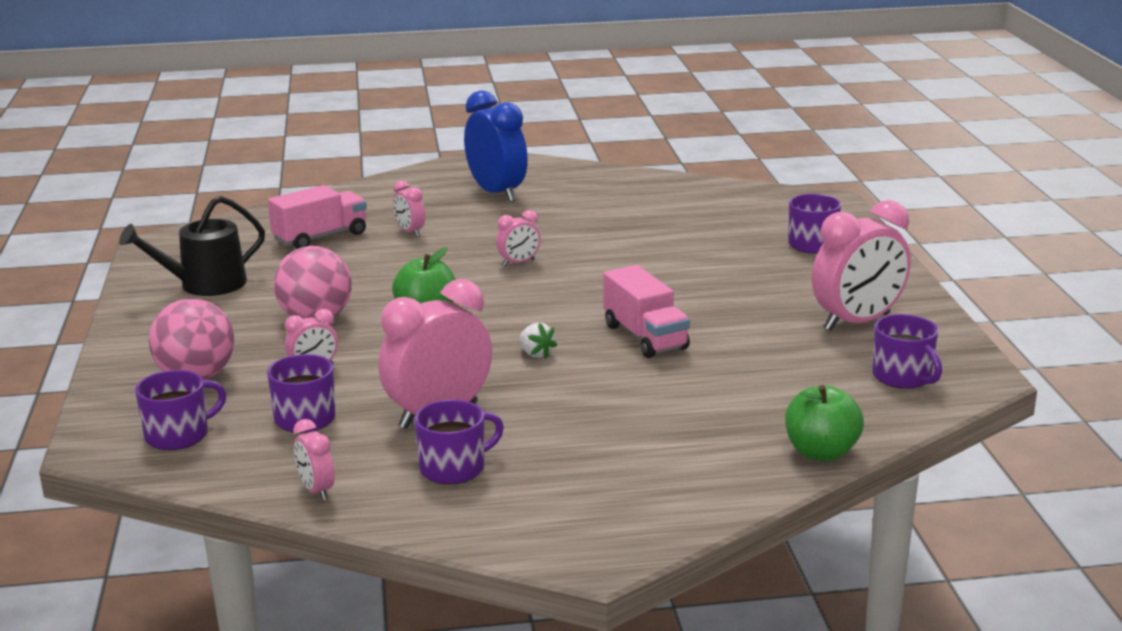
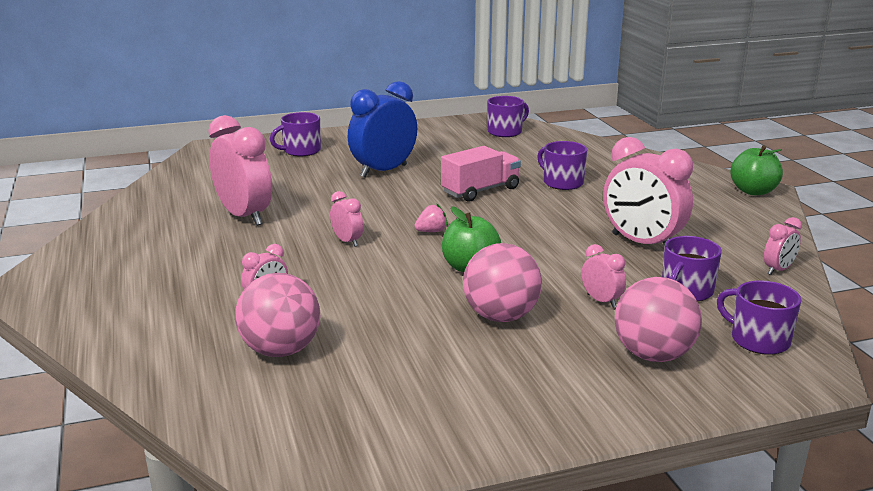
camera: 100 degrees left, 0 degrees up
black watering can [119,196,265,296] -> none
pink truck [268,185,367,249] -> pink ball [235,273,321,357]
purple mug [414,400,504,484] -> purple mug moved to [537,141,587,190]
blue clock [464,90,528,202] -> blue clock moved to [348,81,417,177]
white strawberry [520,322,557,359] -> none
green apple [785,385,864,461] -> green apple moved to [730,145,783,195]
pink clock [812,200,911,331] -> pink clock moved to [208,115,272,226]
none -> pink strawberry [415,203,448,232]

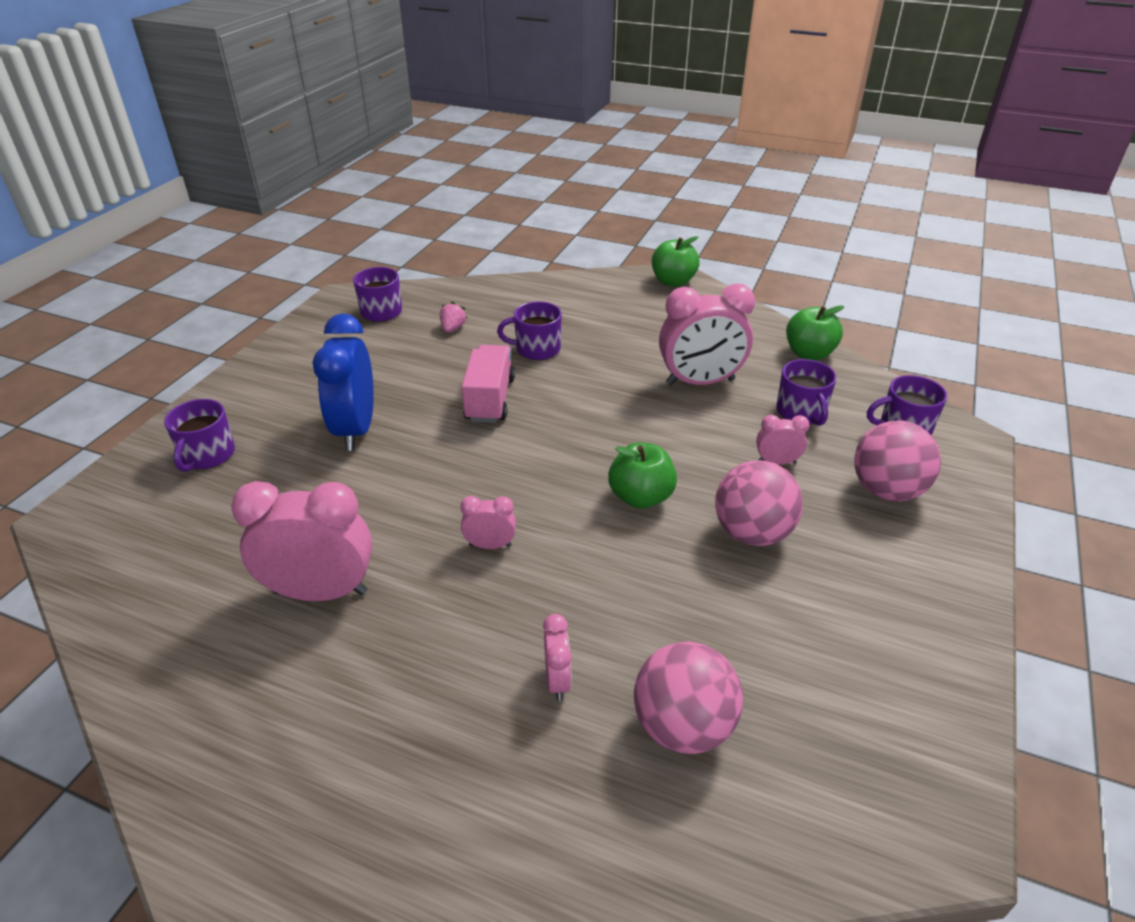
camera: 50 degrees left, 15 degrees up
pink strawberry [415,203,448,232] -> pink strawberry moved to [440,302,467,333]
pink clock [764,217,802,275] -> green apple [786,305,844,360]

